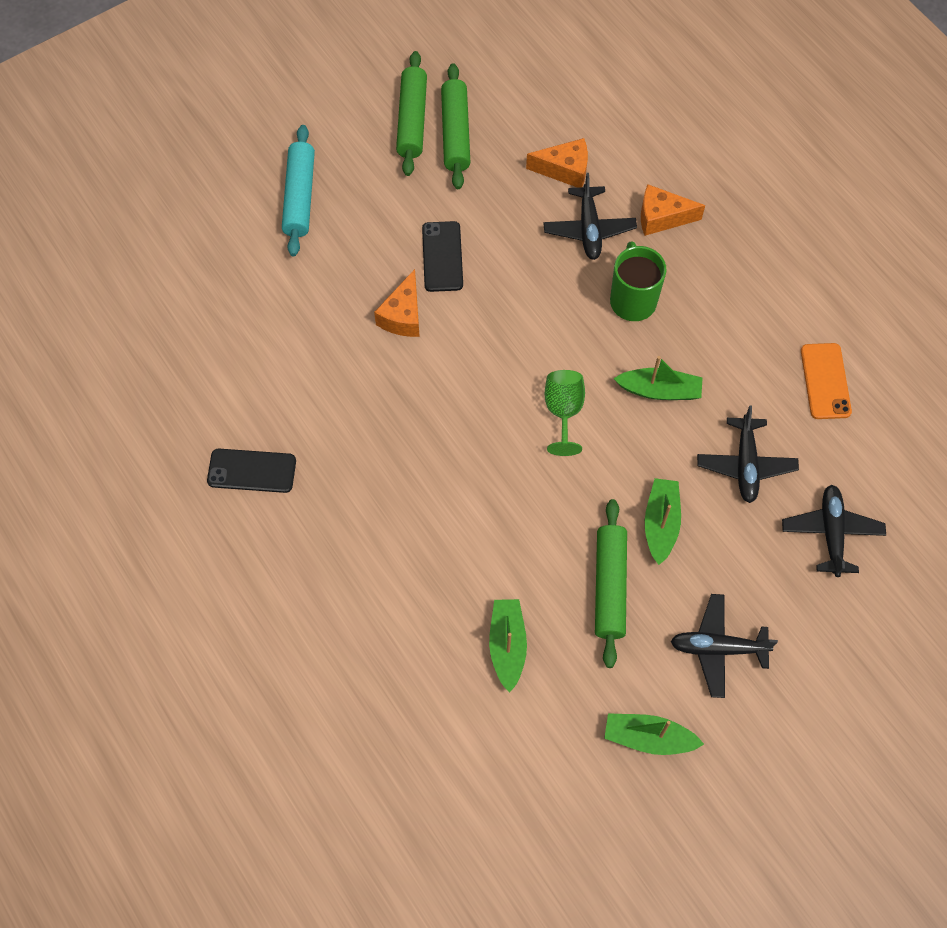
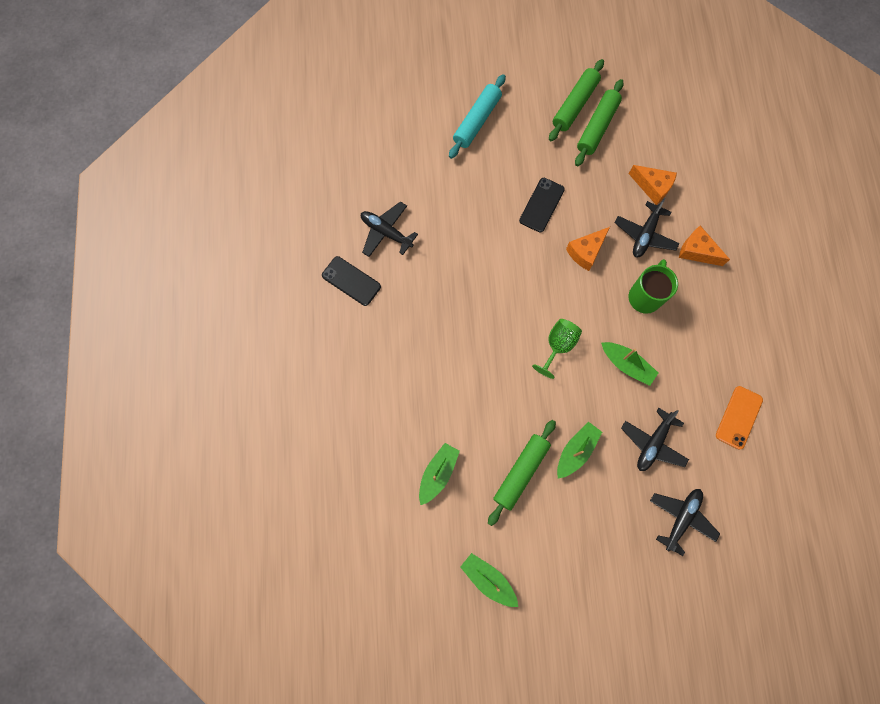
camera: 30 degrees right, 10 degrees up
orange cheese [374,269,420,337] -> orange cheese moved to [566,227,610,271]
black plane [670,594,778,698] -> black plane moved to [361,201,418,257]

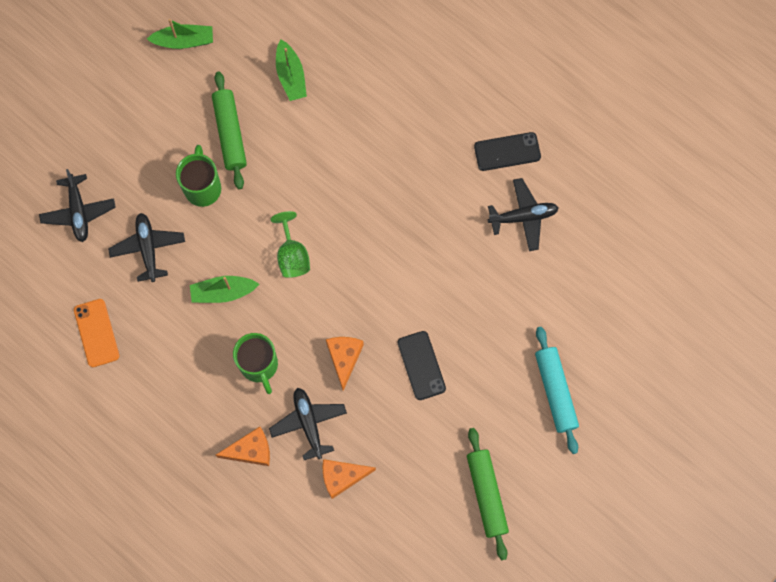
camera: 135 degrees right, 0 degrees up
green boat [557,422,602,479] -> green mug [176,145,221,207]
green rolling pin [575,79,624,166] -> none

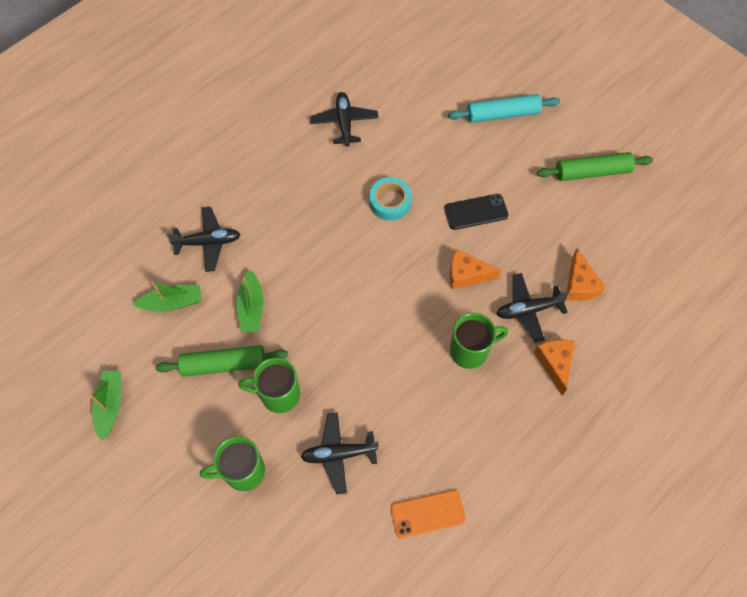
camera: 85 degrees left, 10 degrees down
black plane [39,169,116,242] -> black plane moved to [167,207,240,272]
green boat [190,276,259,303] -> green boat moved to [237,270,263,332]
green goblet [270,211,310,278] -> none
black phone [474,132,541,171] -> none
none -> green mug [200,436,265,491]
none -> turquoise tape [369,177,412,221]

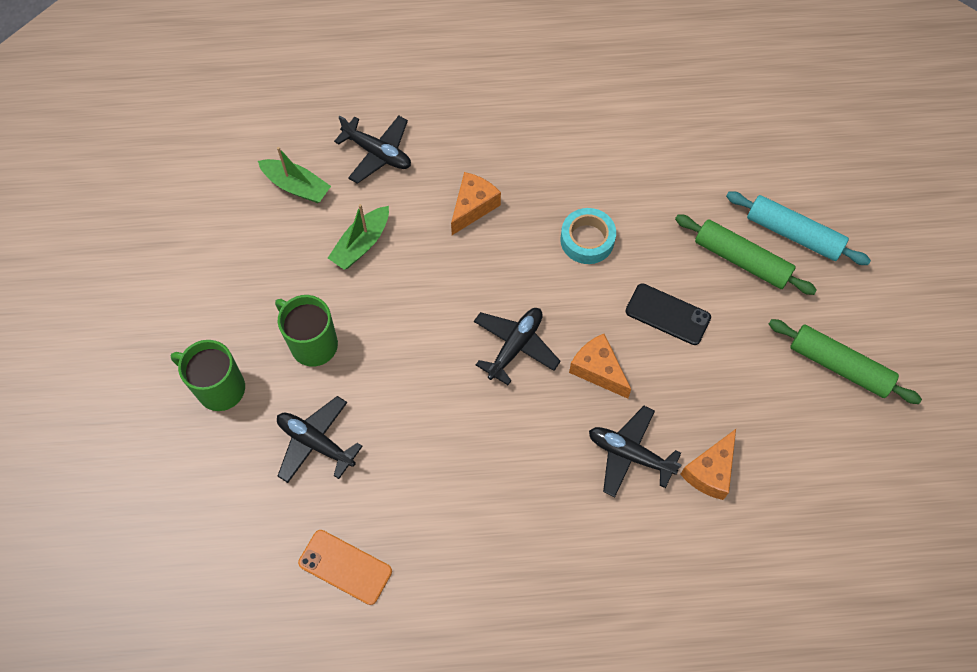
camera: 40 degrees right, 0 degrees up
green boat [91,371,121,440] -> none
green rolling pin [155,345,288,377] -> green rolling pin moved to [675,214,817,295]
black plane [310,92,379,146] -> black plane moved to [474,308,561,385]
green mug [450,313,508,369] -> none
orange cheese [534,340,575,396] -> orange cheese moved to [451,172,501,235]

